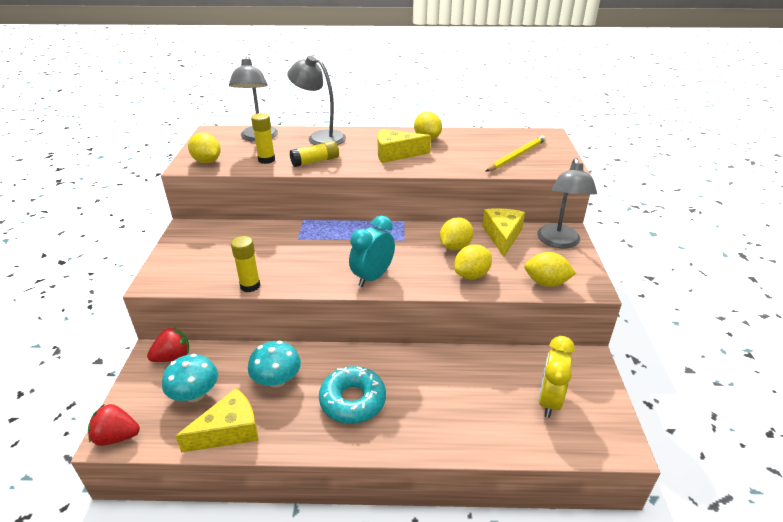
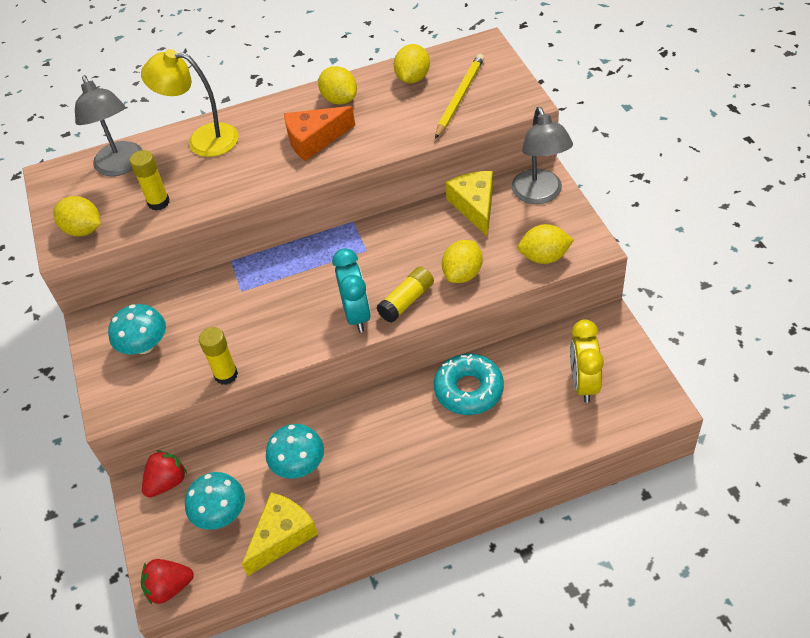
camera: 15 degrees left, 15 degrees up
grey lamp [287,56,346,145] -> yellow lamp [141,49,239,157]
yellow glue stick [290,141,339,167] -> yellow glue stick moved to [376,267,434,323]
turquoise donut [319,366,386,424] -> turquoise donut moved to [434,354,504,415]
turquoise clock [349,216,395,287] -> turquoise clock turned 150 degrees clockwise [332,248,371,332]
yellow cheese [377,129,431,163] -> orange cheese [284,106,355,161]
yellow lemon [440,217,473,250] -> yellow lemon moved to [394,44,430,83]
none -> turquoise mushroom [108,304,166,354]

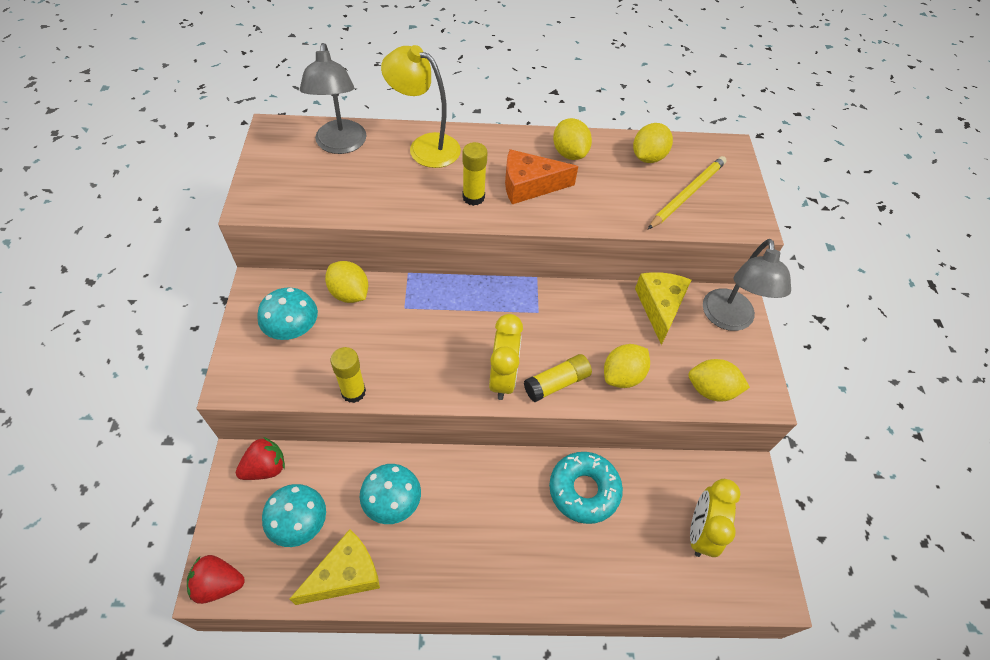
camera: 10 degrees right, 5 degrees up
yellow lemon [53,196,101,236] -> yellow lemon moved to [325,261,368,303]
yellow glue stick [130,150,170,211] -> yellow glue stick moved to [463,142,488,206]
turquoise clock [332,248,371,332] -> yellow clock [489,314,523,400]

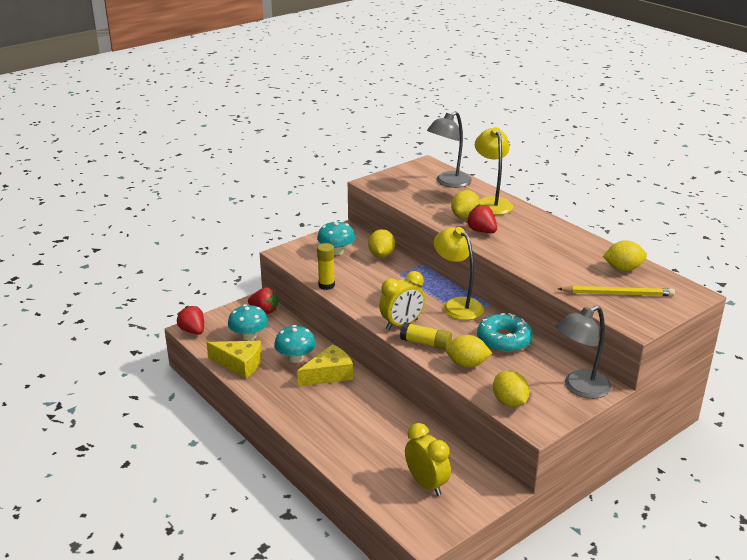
camera: 55 degrees right, 25 degrees down
yellow glue stick [463,142,488,206] -> red strawberry [466,204,497,233]
orange cheese [505,149,578,204] -> none
turquoise donut [549,452,623,524] -> turquoise donut moved to [477,313,533,353]
yellow lemon [553,118,592,160] -> yellow lemon moved to [451,190,480,219]
yellow cheese [635,272,691,345] -> yellow cheese moved to [297,344,353,387]
yellow clock [690,479,741,557] -> yellow clock turned 75 degrees clockwise [405,423,451,496]
none -> yellow lamp [434,227,484,320]

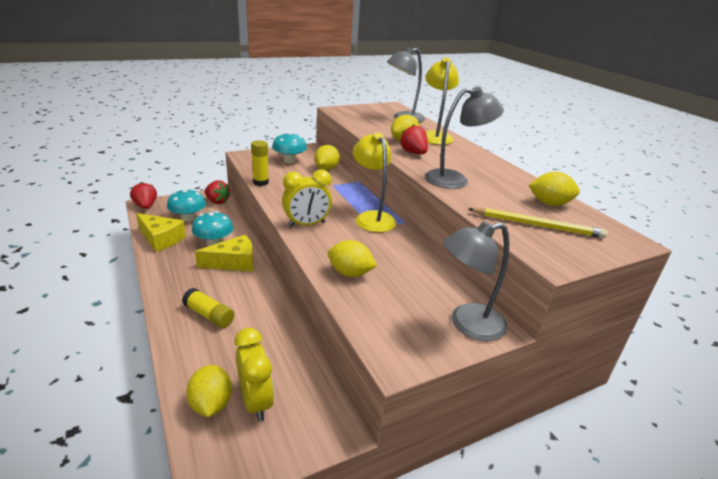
camera: 10 degrees right, 0 degrees up
yellow glue stick [400,322,452,350] -> yellow glue stick moved to [182,288,234,328]
turquoise donut [477,313,533,353] -> none
yellow lemon [493,370,529,407] -> yellow lemon moved to [186,365,232,417]
none -> grey lamp [425,87,504,189]

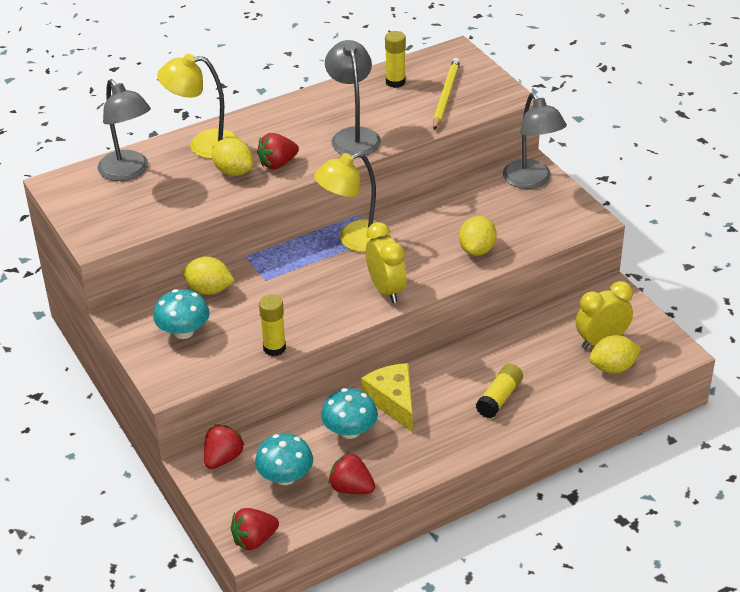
camera: 90 degrees left, 10 degrees up
yellow cheese [136,213,186,252] -> red strawberry [328,452,375,494]
yellow lemon [528,172,580,206] -> yellow glue stick [385,31,406,88]

